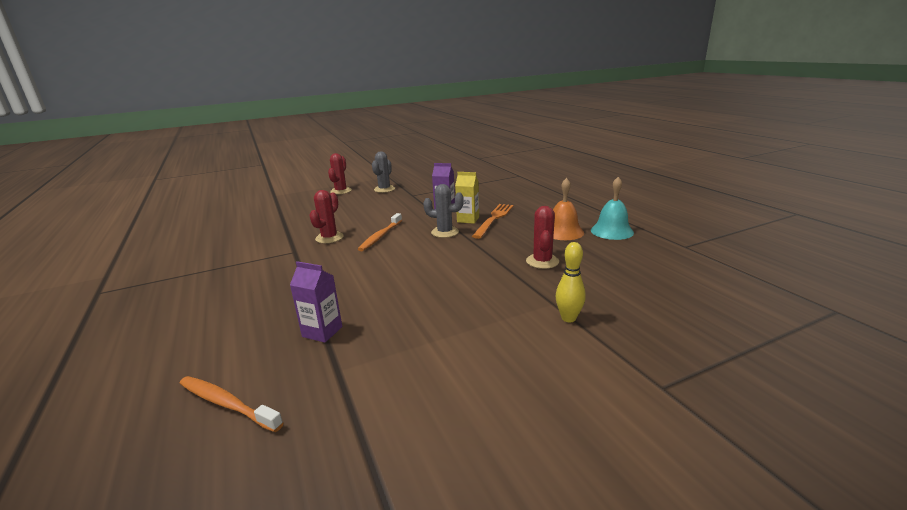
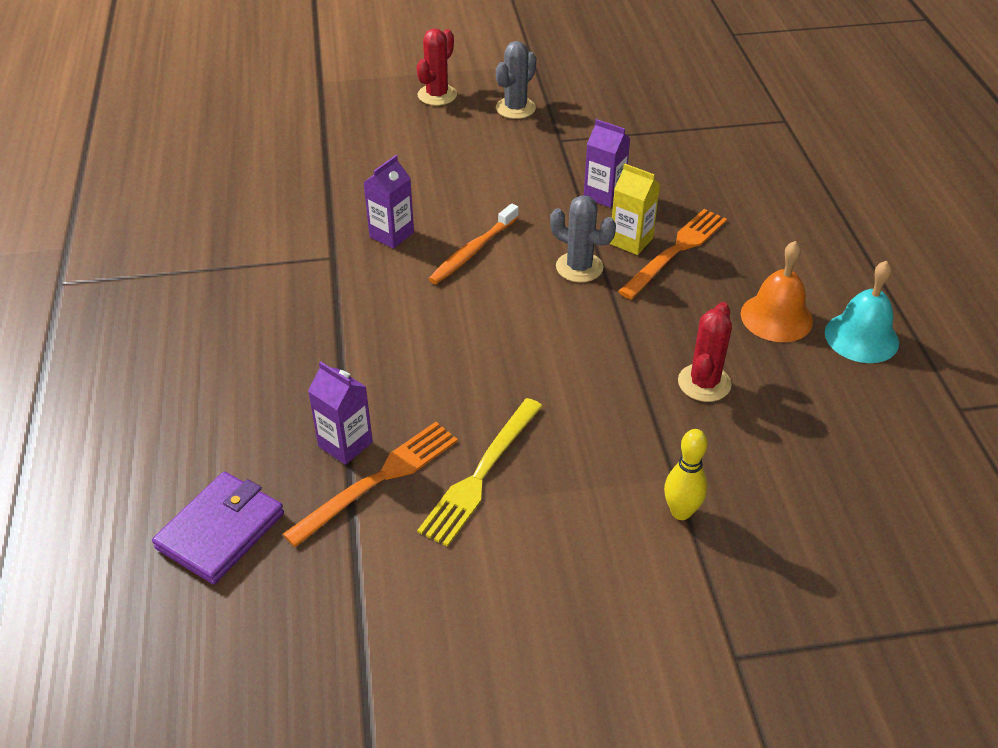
camera: 15 degrees right, 20 degrees up
orange toothbrush [179,376,283,432] -> purple wallet [152,472,284,584]
red cactus [310,190,344,243] -> purple carton [363,155,414,249]
none -> orange fork [283,422,458,547]
none -> yellow fork [417,398,542,547]

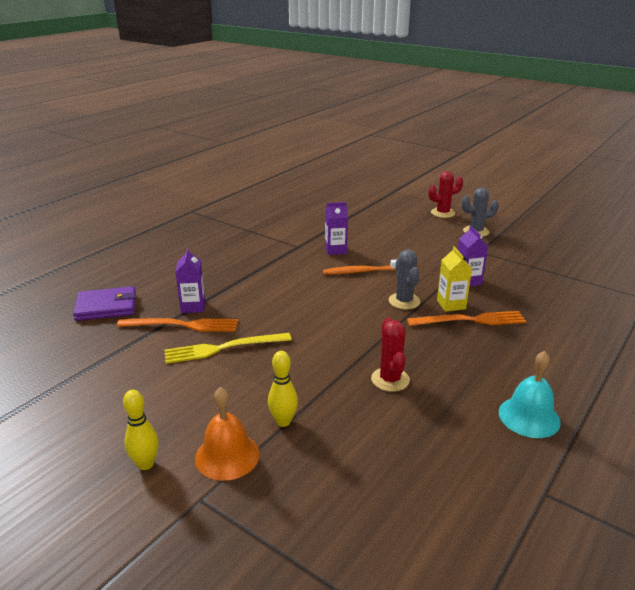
camera: 45 degrees right, 15 degrees down
red cactus [678,302,732,402] -> red cactus turned 75 degrees counterclockwise [371,318,410,392]
orange bell [741,241,813,342] -> orange bell moved to [195,387,260,481]
none -> yellow bowling pin [123,390,159,470]

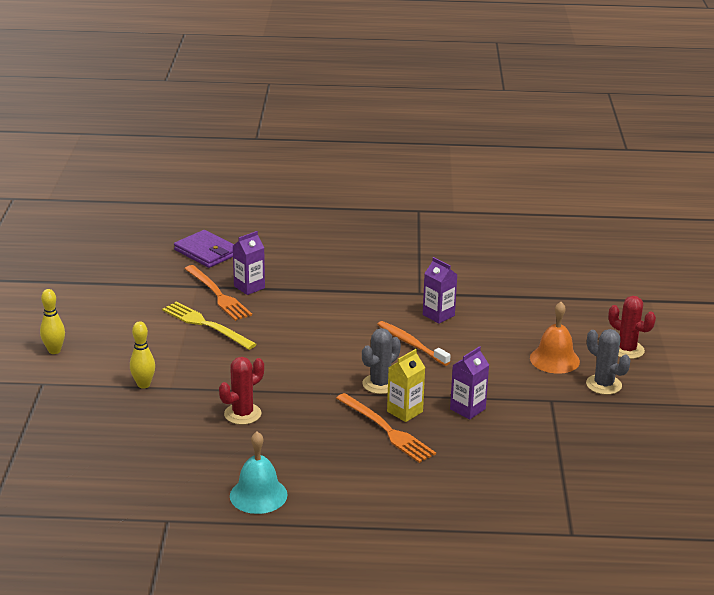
camera: 55 degrees right, 0 degrees up
orange bell [195,387,260,481] -> orange bell moved to [530,302,580,374]

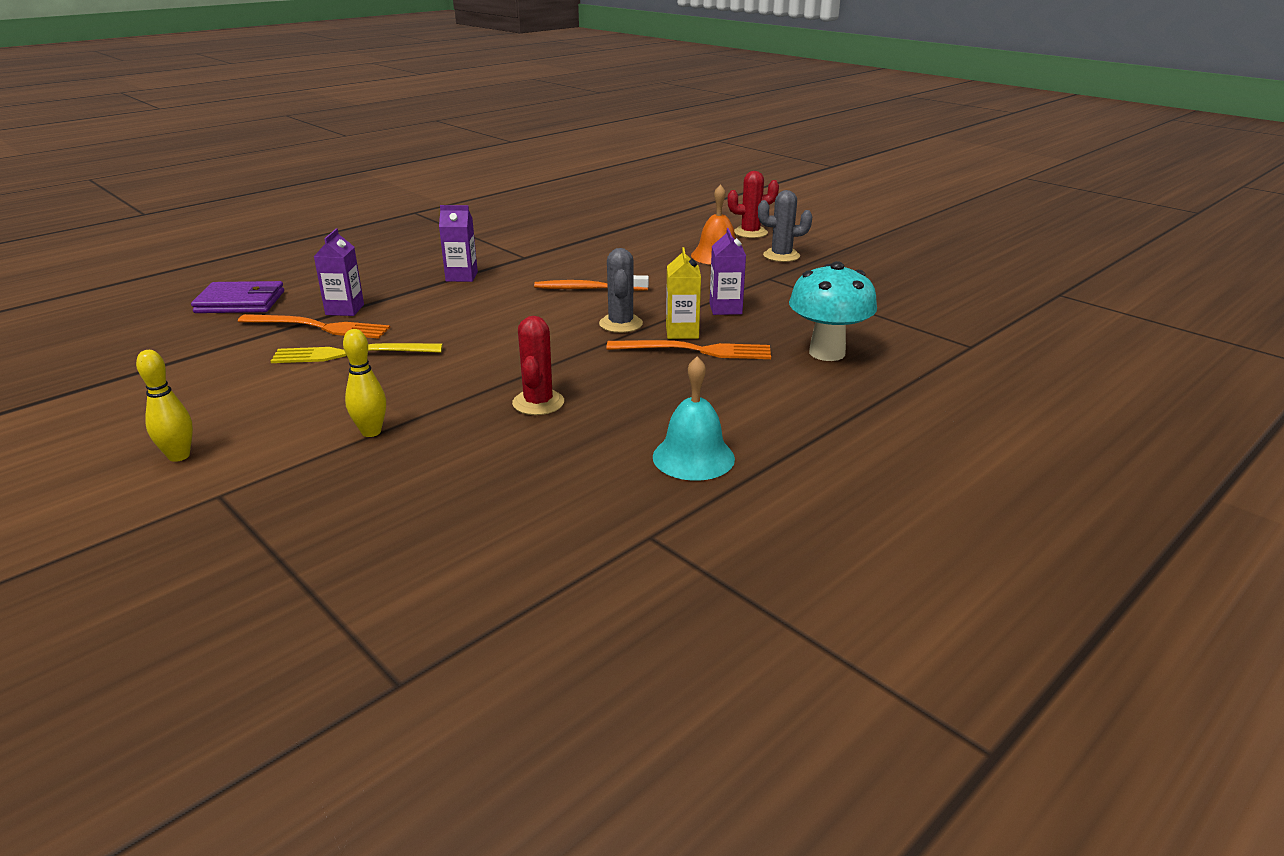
camera: 45 degrees left, 0 degrees up
purple carton [423,257,457,324] -> purple carton moved to [439,205,478,282]
none -> turquoise mushroom [789,261,877,361]

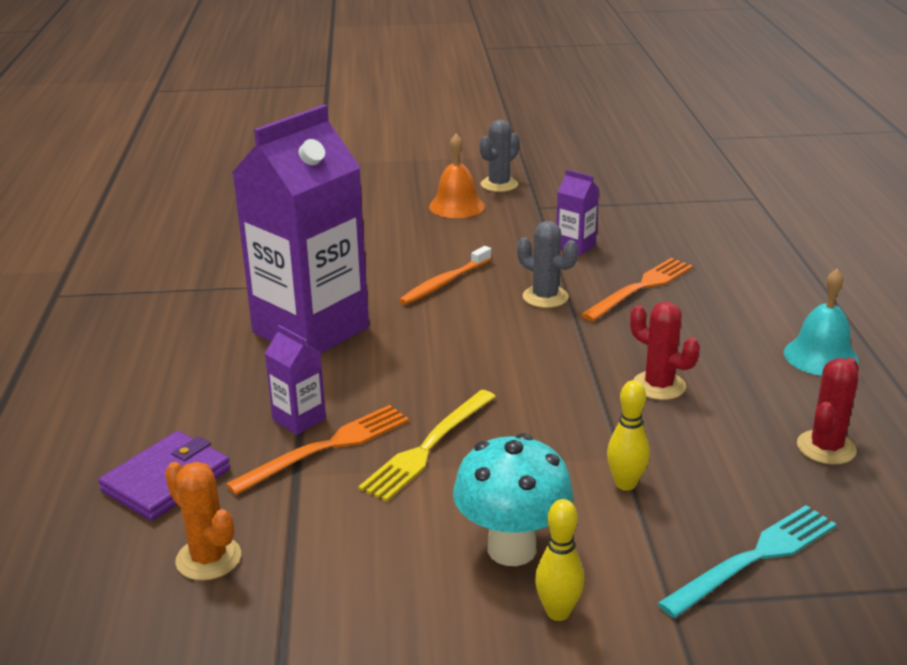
camera: 50 degrees left, 0 degrees up
purple carton [439,205,478,282] -> purple carton [232,105,369,354], size x2.48
yellow carton [666,247,701,339] -> none
red cactus [728,171,779,238] -> red cactus moved to [797,358,859,465]
turquoise mushroom [789,261,877,361] -> turquoise mushroom moved to [453,433,573,566]
none -> orange cactus [165,462,241,581]
none -> turquoise fork [657,505,837,618]

